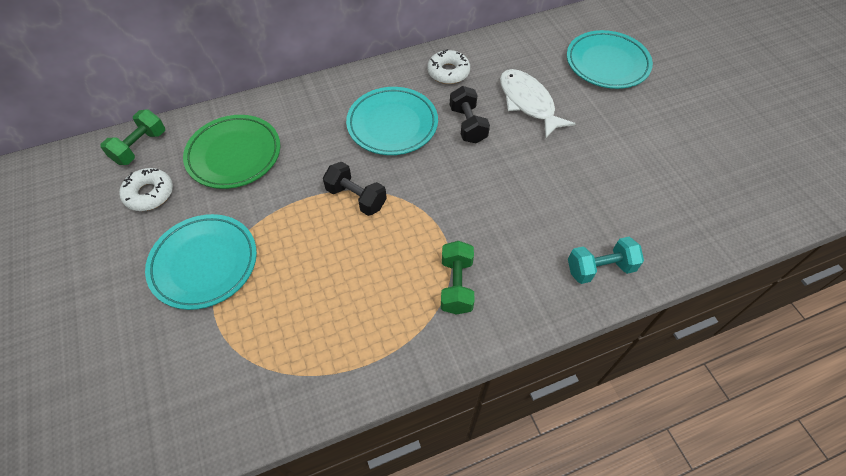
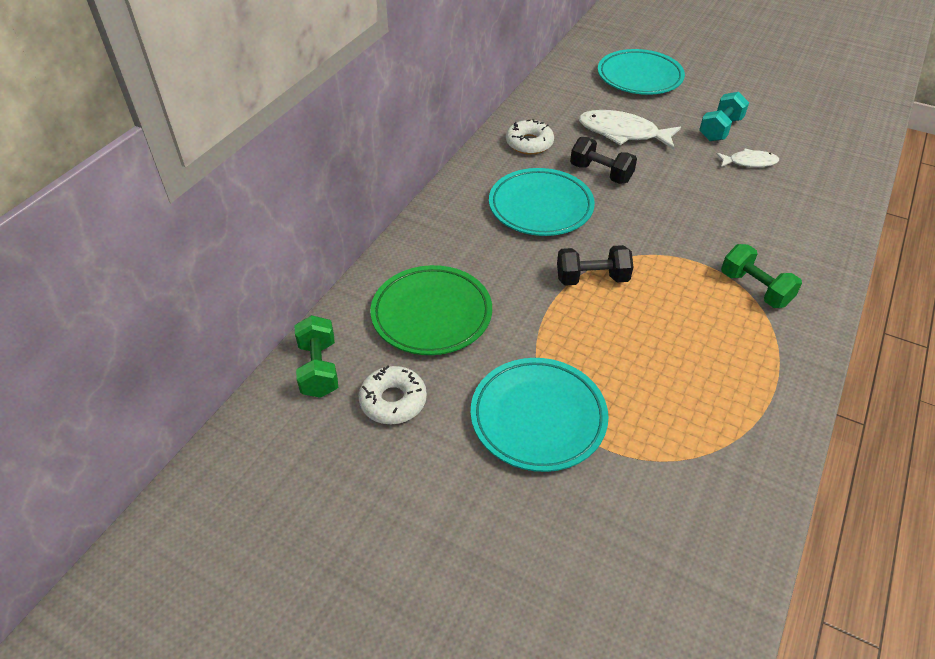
camera: 40 degrees left, 10 degrees down
turquoise dumbbell [568,237,644,284] -> turquoise dumbbell moved to [699,92,749,141]
none -> white fish [716,148,779,167]

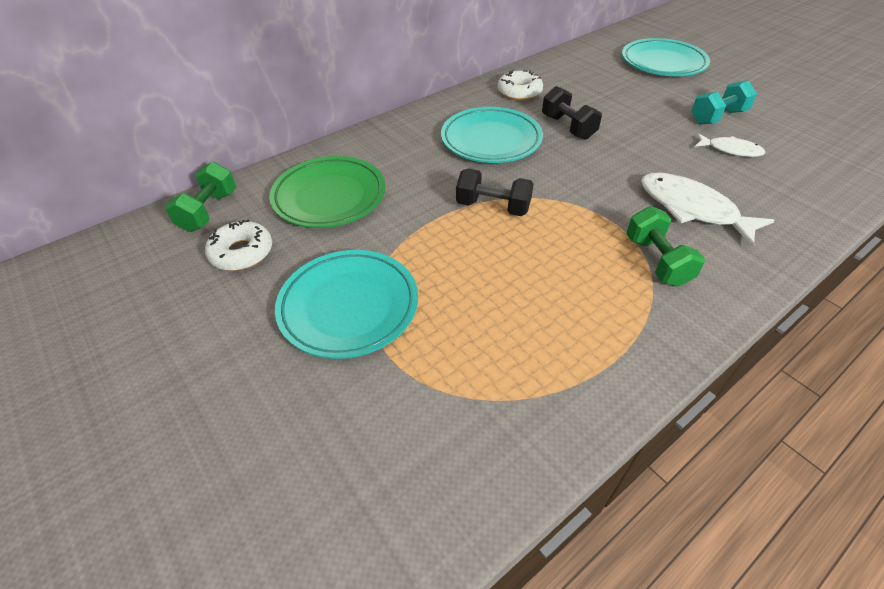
camera: 25 degrees right, 0 degrees up
white fish [579,110,681,149] -> white fish moved to [641,173,775,247]

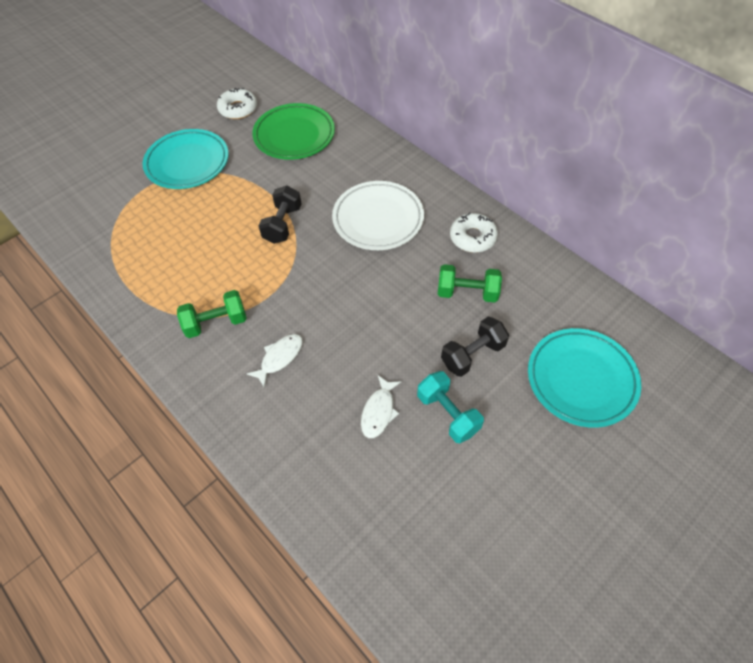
camera: 85 degrees right, 10 degrees up
green dumbbell [165,162,236,232] -> green dumbbell moved to [438,264,502,302]
turquoise plate [441,107,543,163] -> white plate [332,181,424,250]
black dumbbell [542,86,602,140] -> black dumbbell moved to [441,317,509,377]
white fish [641,173,775,247] -> white fish [247,334,303,387], size x0.58

